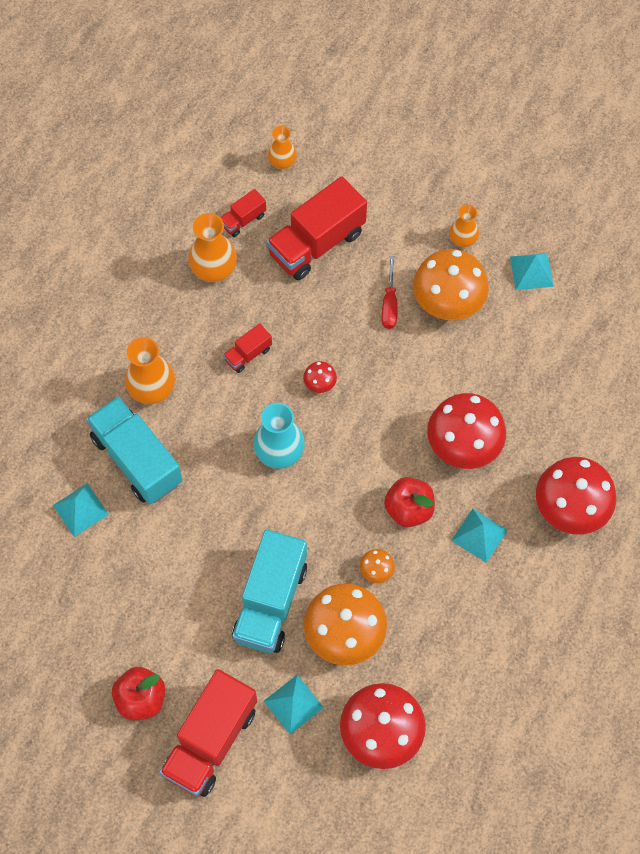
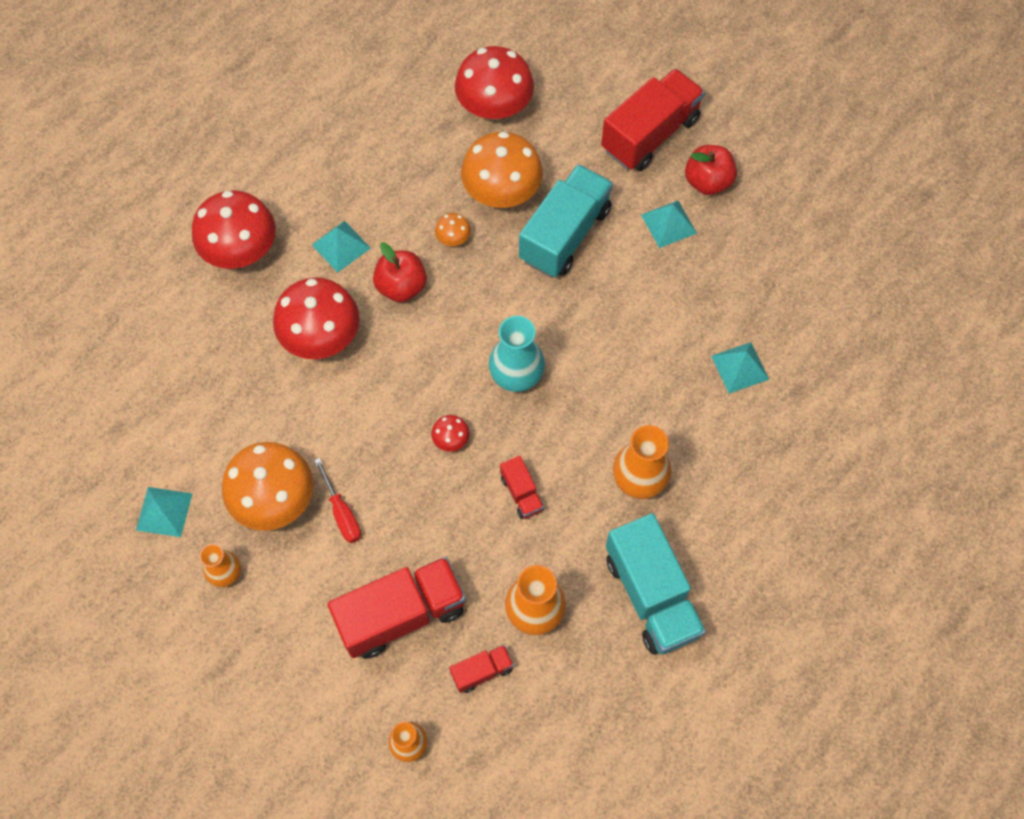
camera: 165 degrees left, 0 degrees up
turquoise truck [86,396,183,505] -> turquoise truck moved to [606,513,706,654]
red truck [223,323,272,373] -> red truck turned 90 degrees clockwise [500,456,544,519]
turquoise pyramid [264,675,324,735] -> turquoise pyramid moved to [641,201,697,248]
red screwdriver [382,256,398,329] -> red screwdriver turned 135 degrees clockwise [314,458,361,543]

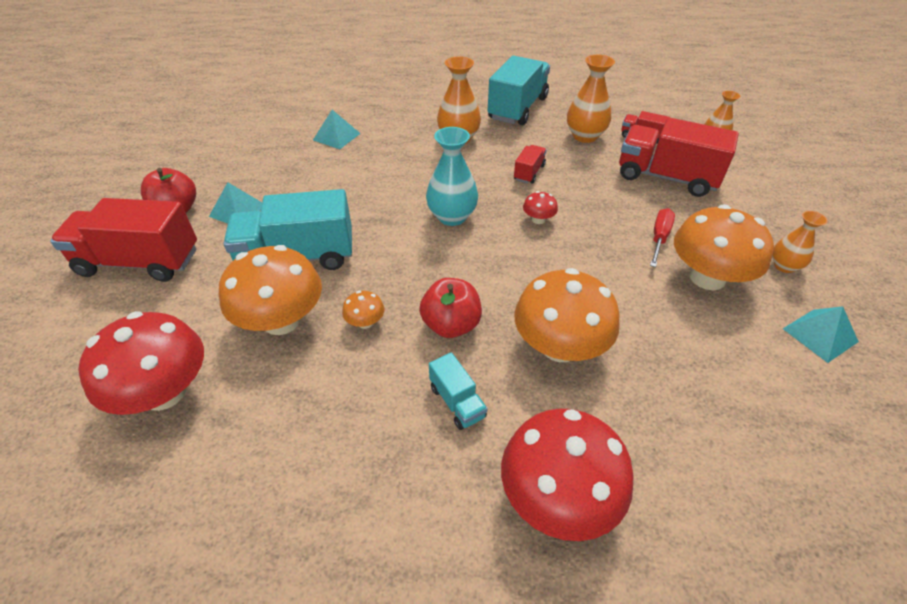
camera: 130 degrees left, 20 degrees down
red mushroom [273,277,360,359] -> orange mushroom [514,268,620,362]
turquoise pyramid [312,221,370,272] -> turquoise truck [429,352,488,430]

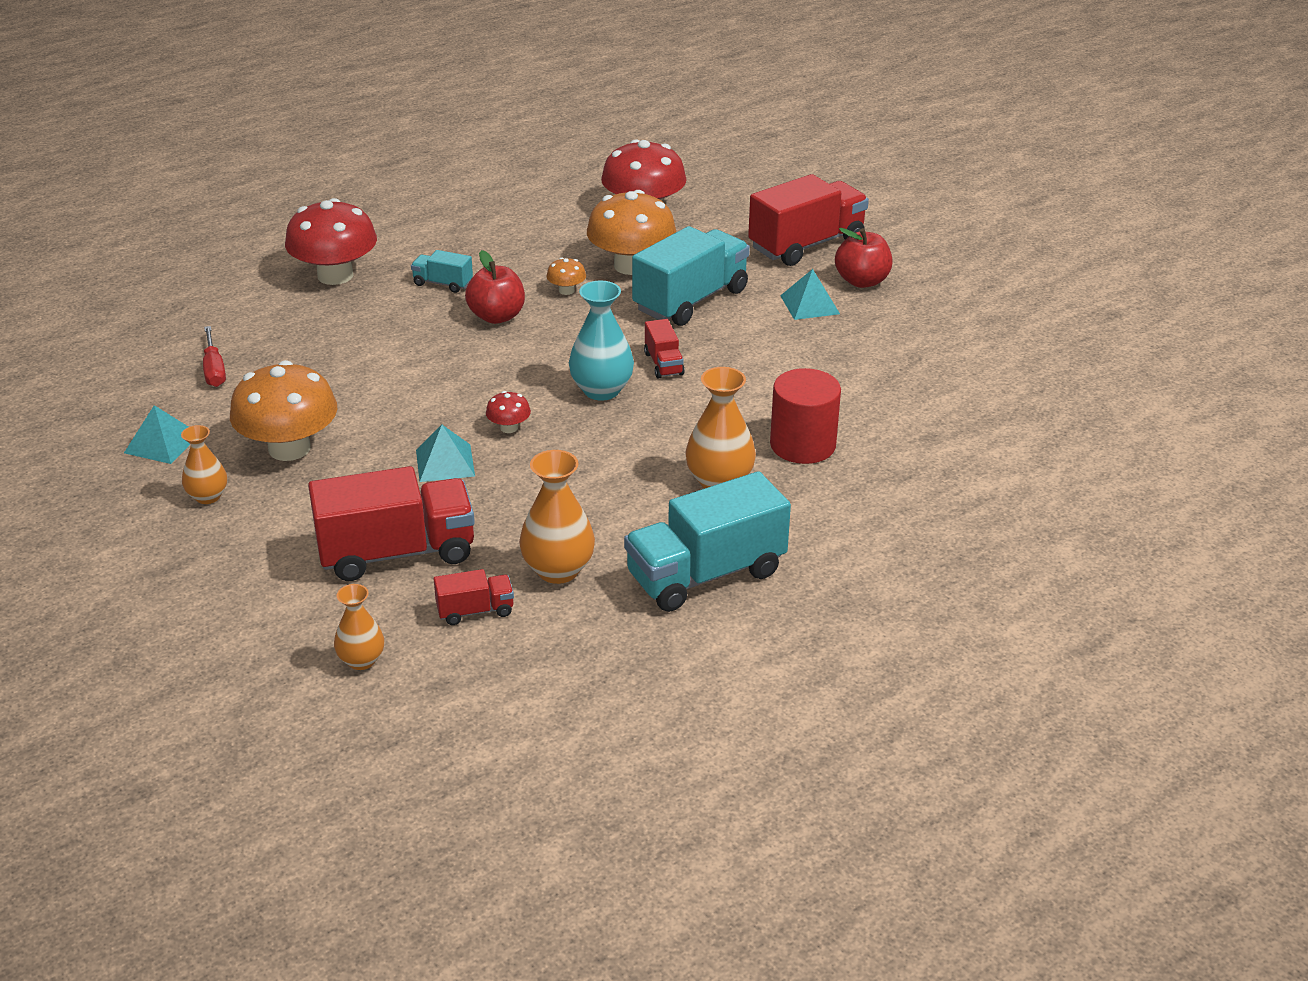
camera: 140 degrees right, 10 degrees down
turquoise pyramid [313,110,361,149] -> turquoise pyramid moved to [416,425,475,482]
turquoise truck [488,56,550,126] -> turquoise truck turned 75 degrees clockwise [624,471,791,612]
red truck [514,145,547,184] -> red truck moved to [644,319,685,378]
orange mushroom [514,268,620,362] -> none
red screwdriver [650,208,675,267] -> red screwdriver moved to [203,326,226,387]
none -> red cylinder [770,368,841,464]

